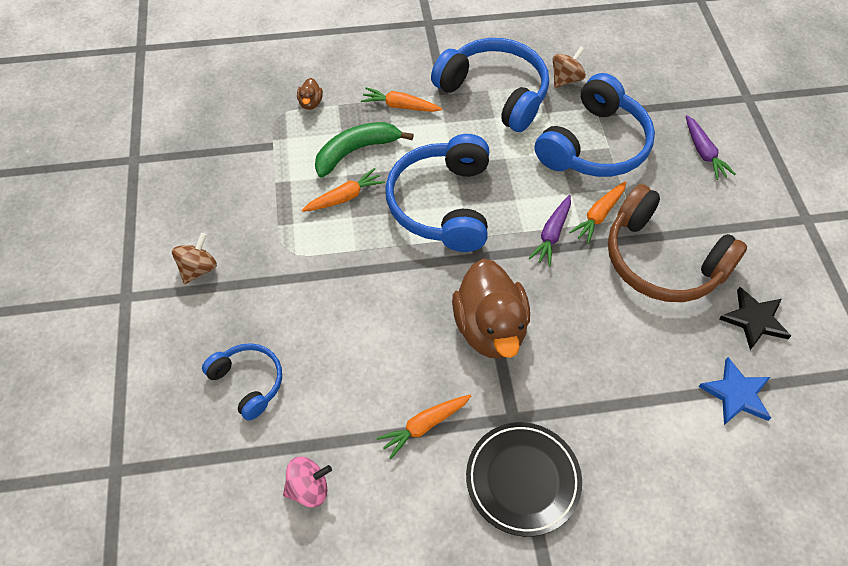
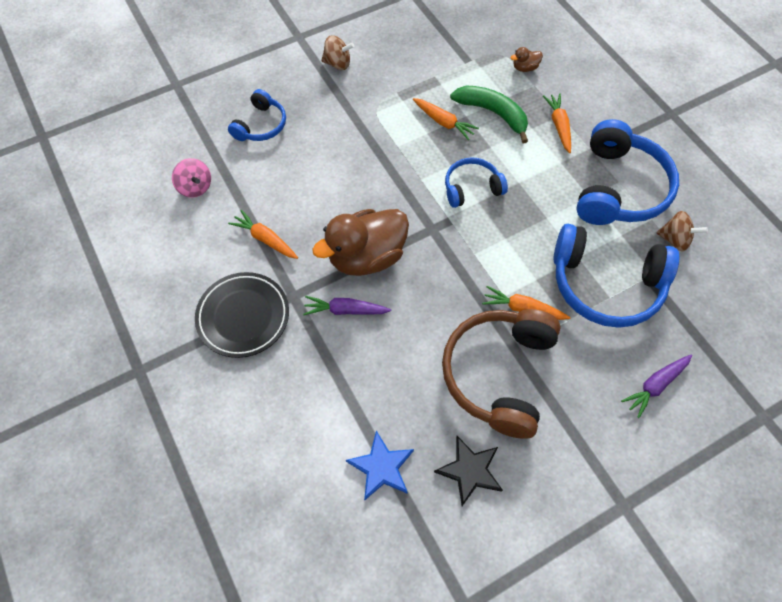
camera: 70 degrees right, 5 degrees up
blue headphones [385,134,489,252] -> blue headphones [445,157,508,208], size x0.55
purple carrot [529,195,571,266] -> purple carrot moved to [303,296,391,315]

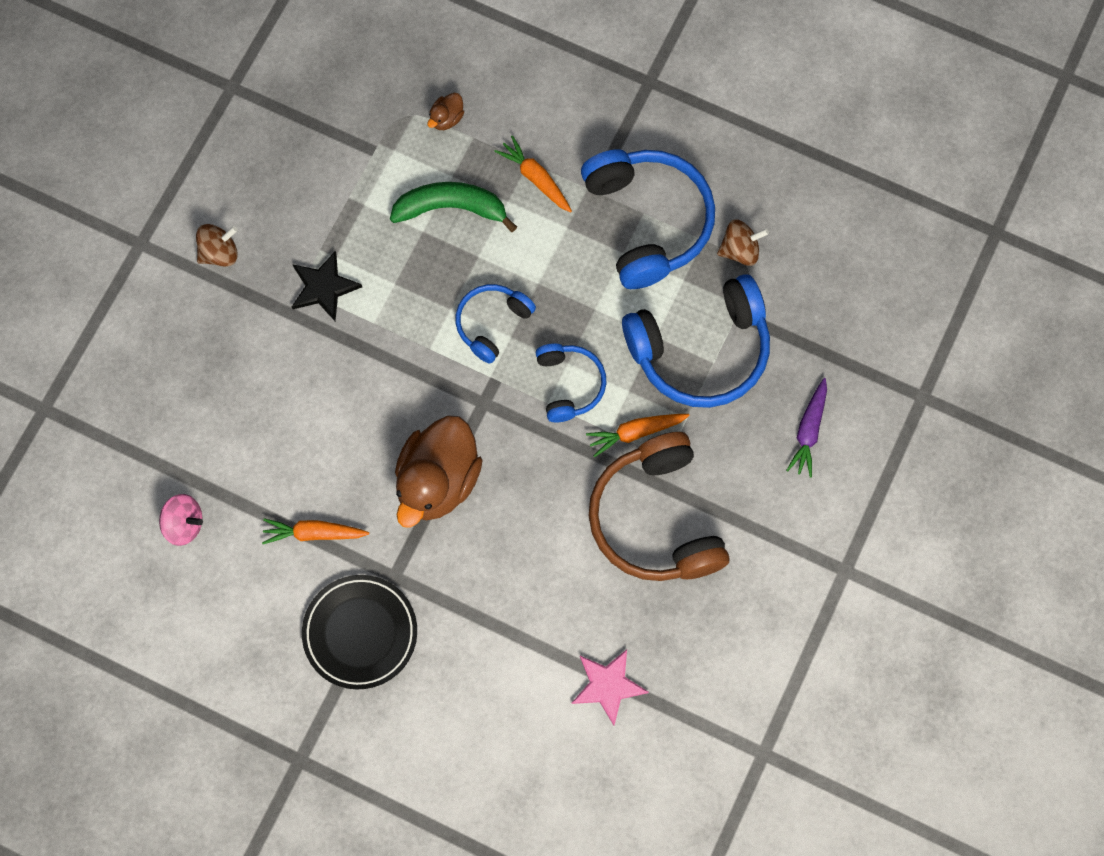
camera: 35 degrees left, 10 degrees up
blue headphones [228,89,286,141] -> blue headphones moved to [536,344,607,422]
purple carrot [303,296,391,315] -> none
blue star [346,431,414,500] -> pink star [572,649,649,725]
orange carrot [413,98,479,140] -> none
black star [434,436,503,506] -> black star moved to [292,251,362,321]

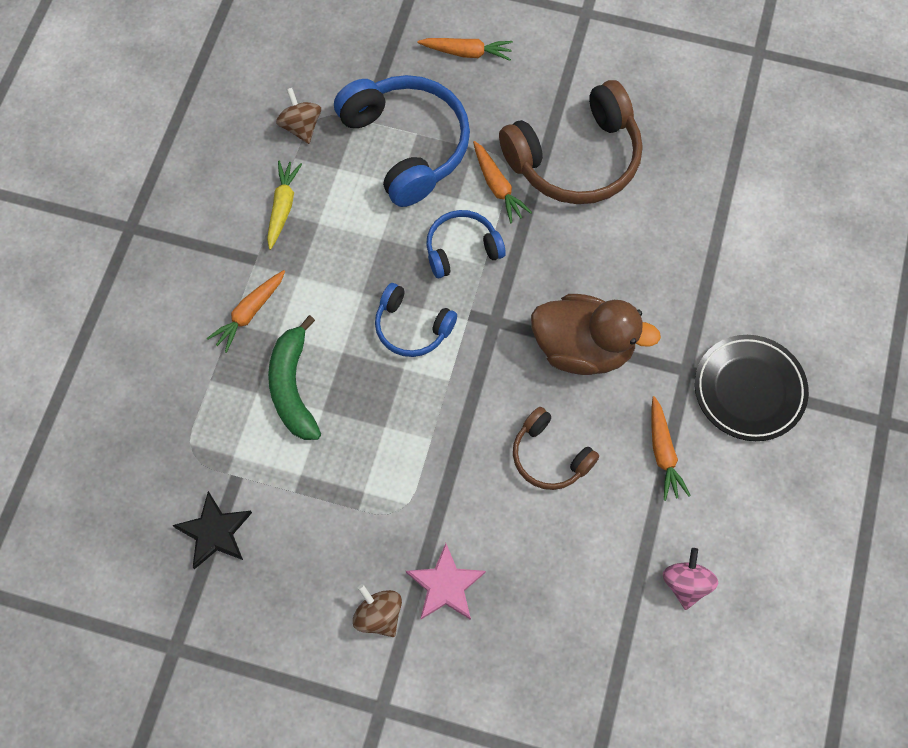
camera: 100 degrees left, 5 degrees down
black star [292,251,362,321] -> black star moved to [172,491,252,569]
brown duck [428,93,464,130] -> none
pink star [572,649,649,725] -> pink star moved to [406,543,486,620]
blue headphones [581,149,715,289] -> yellow carrot [267,160,302,250]
purple carrot [786,378,827,478] -> orange carrot [418,38,513,61]
none -> brown headphones [513,407,599,490]

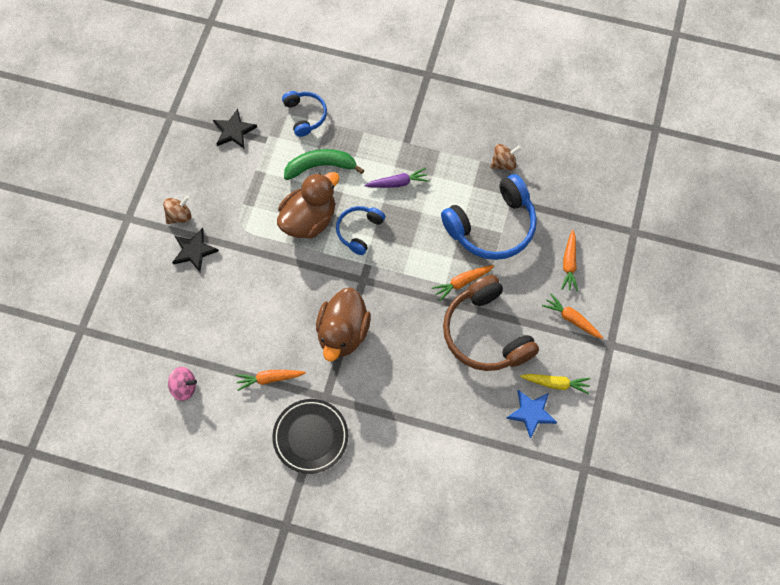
camera: 90 degrees right, 0 degrees up
orange carrot [207,270,285,353] -> orange carrot moved to [542,294,603,339]
yellow carrot [267,160,302,250] -> yellow carrot moved to [520,374,590,394]
pink star [406,543,486,620] -> black star [172,228,219,272]
blue headphones [426,210,506,278] -> blue headphones moved to [282,91,327,137]
brown headphones [513,407,599,490] -> none
none -> brown duck [277,172,340,239]
none -> purple carrot [364,168,429,188]
none -> blue star [506,390,557,439]

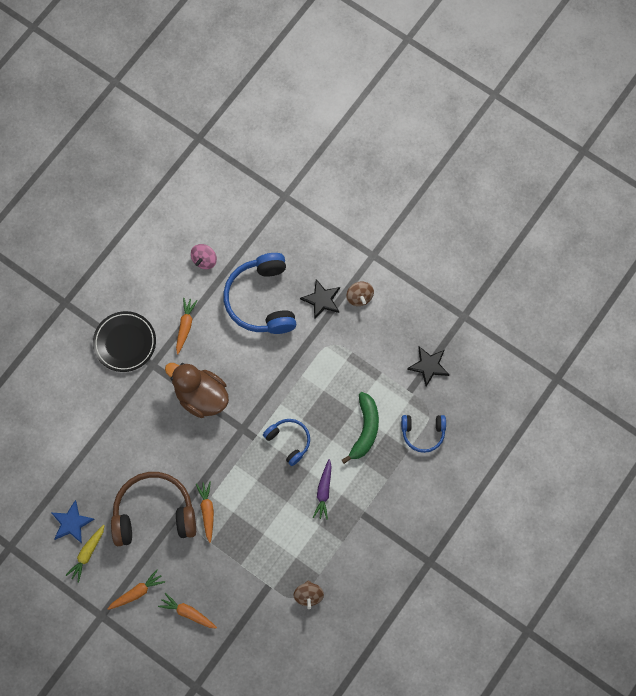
camera: 110 degrees right, 5 degrees up
brown duck [277,172,340,239] -> none
blue headphones [441,174,537,260] -> blue headphones moved to [223,253,296,334]

